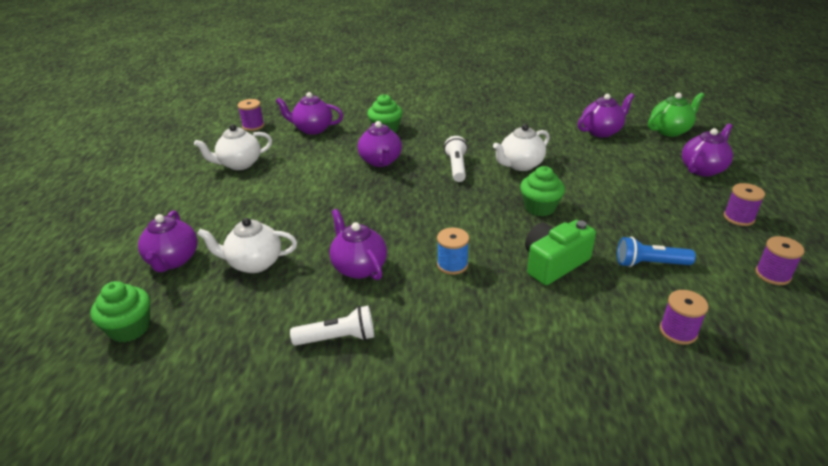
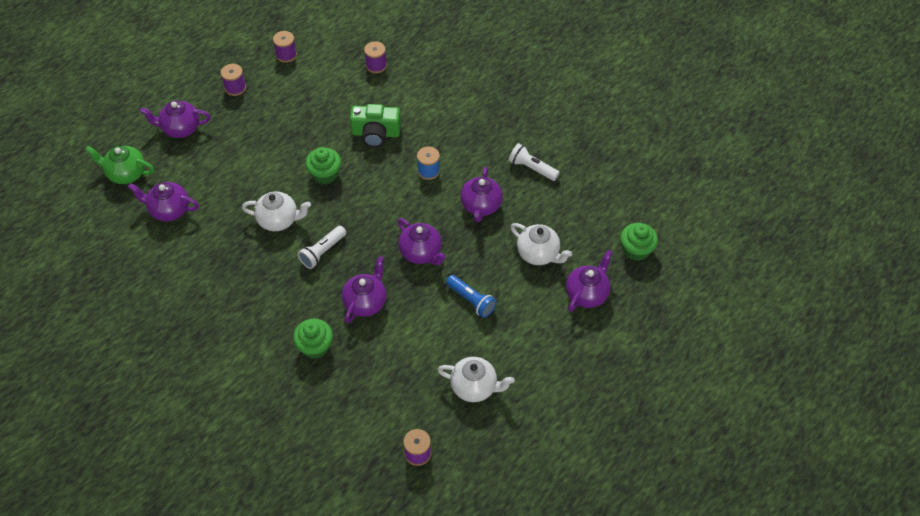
camera: 140 degrees left, 20 degrees up
purple teapot [275,92,343,135] -> purple teapot moved to [398,218,446,265]
blue flashlight [617,237,696,267] -> blue flashlight moved to [446,275,497,318]

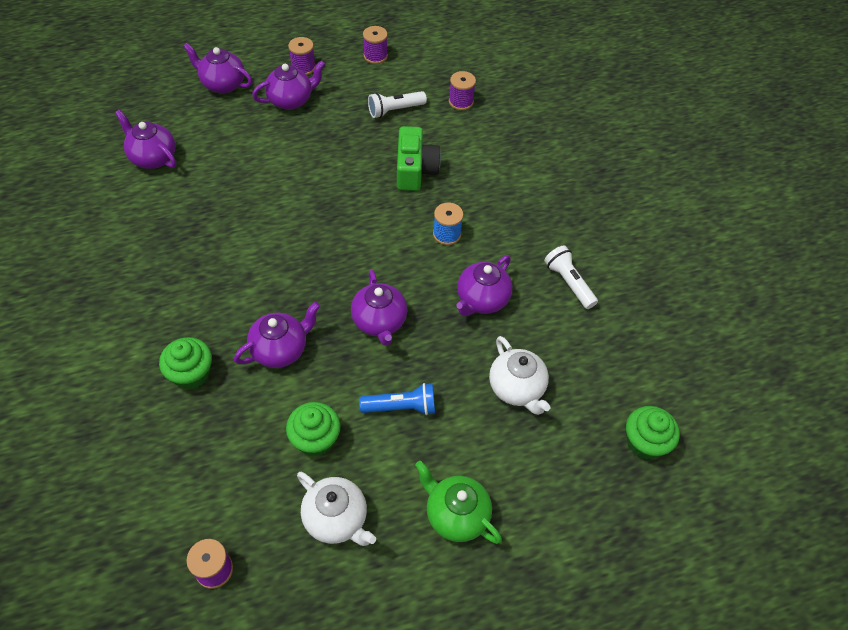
camera: 25 degrees right, 0 degrees up
green teapot [85,146,154,184] -> green teapot moved to [415,461,502,544]
white teapot [242,192,311,231] -> none
white flashlight [298,226,346,269] -> white flashlight moved to [368,91,427,118]
green cupcake [305,147,341,184] -> green cupcake moved to [286,402,341,456]
green camera [350,104,401,147] -> green camera turned 120 degrees counterclockwise [397,126,441,191]
blue flashlight [446,275,497,318] -> blue flashlight turned 75 degrees counterclockwise [359,383,435,415]
purple teapot [566,250,613,312] -> purple teapot moved to [252,60,325,110]

